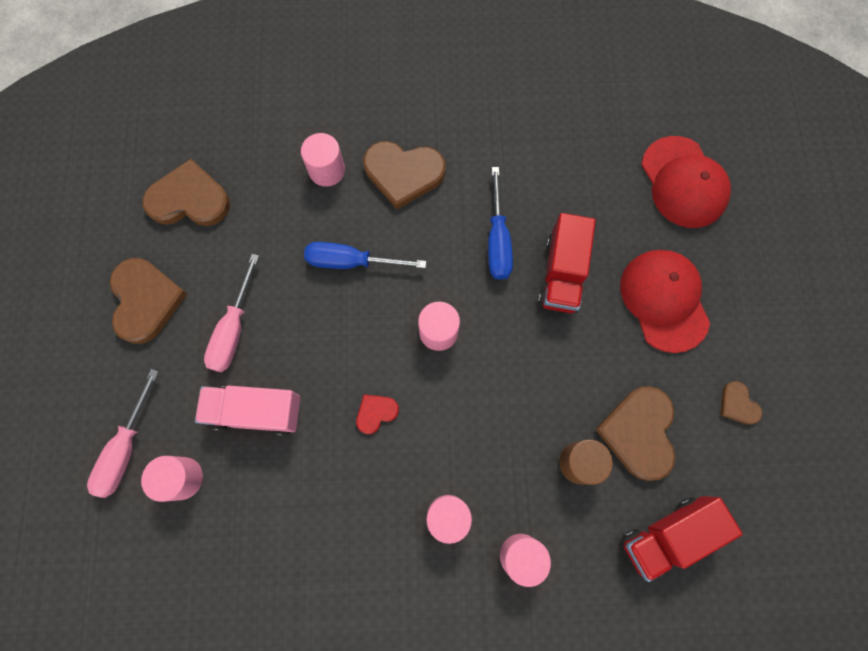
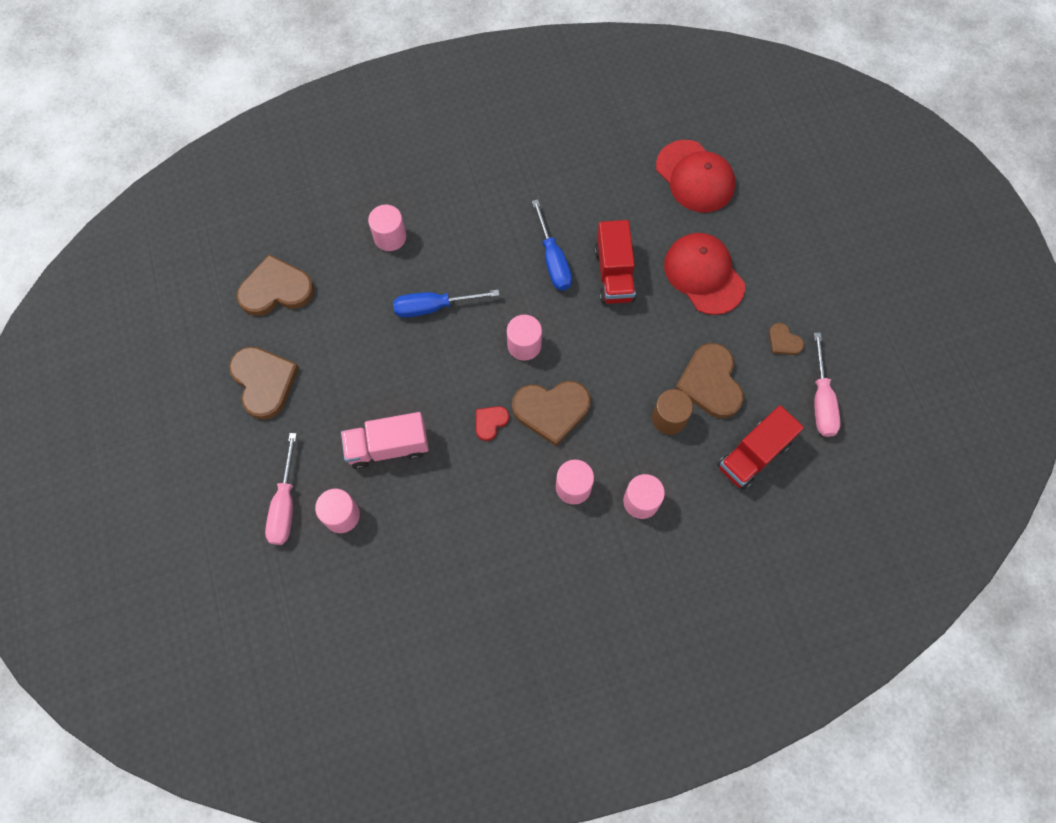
camera: 15 degrees left, 5 degrees down
pink screwdriver [204,254,259,372] -> pink screwdriver moved to [814,333,841,437]
brown heart [363,141,445,209] -> brown heart moved to [512,381,591,446]

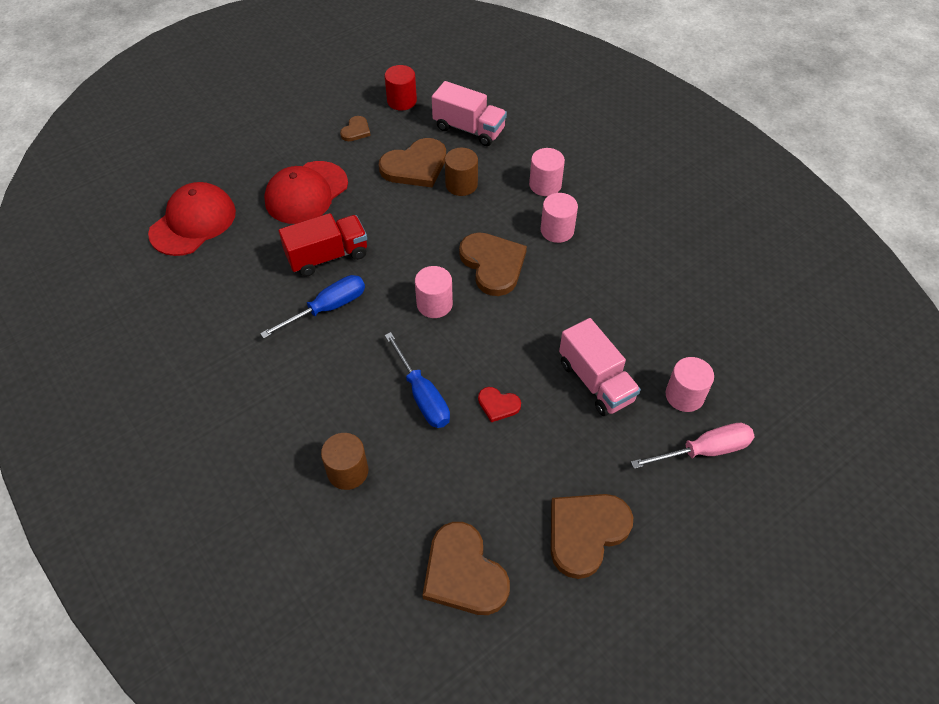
camera: 110 degrees left, 15 degrees down
pink cylinder [368,204,406,251] -> brown cylinder [321,433,368,490]
red heart [476,406,509,441] -> red heart moved to [478,387,521,422]
red truck [717,405,804,490] -> pink truck [432,81,507,146]
pink screwdriver [814,333,841,437] -> red cylinder [385,65,417,110]

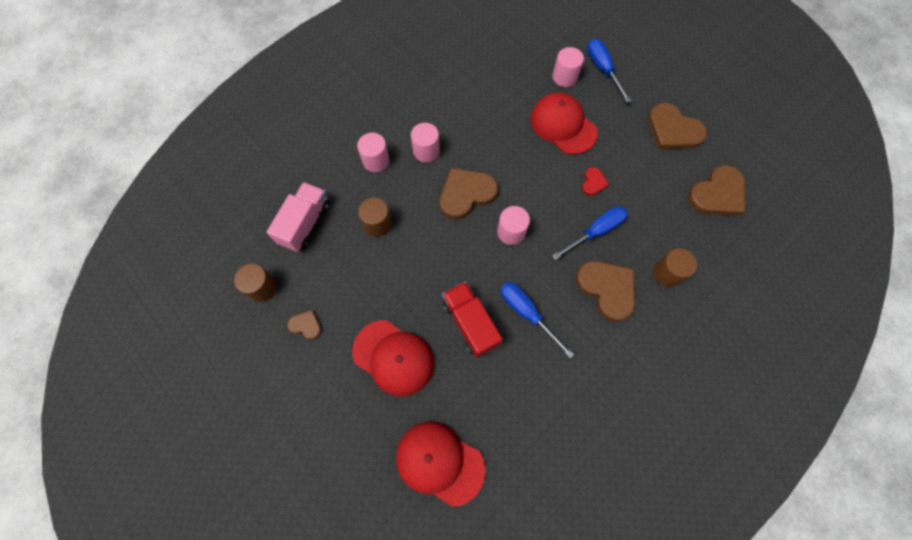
camera: 95 degrees left, 15 degrees up
brown heart [379,138,446,187] -> brown heart moved to [576,261,635,322]
red cylinder [385,65,417,110] -> brown cylinder [234,264,277,302]
pink truck [559,318,641,416] -> red cap [530,92,598,154]
pink screwdriver [631,423,755,469] -> blue screwdriver [587,39,631,103]

